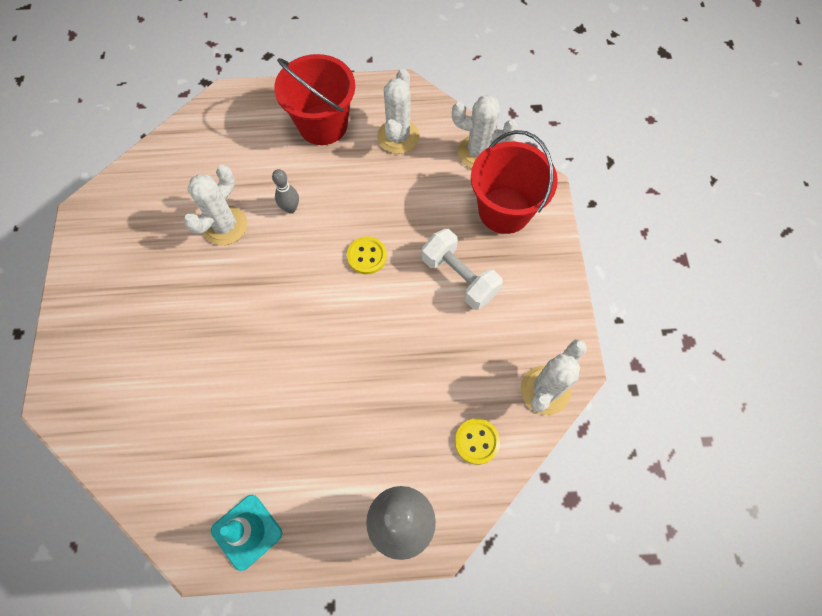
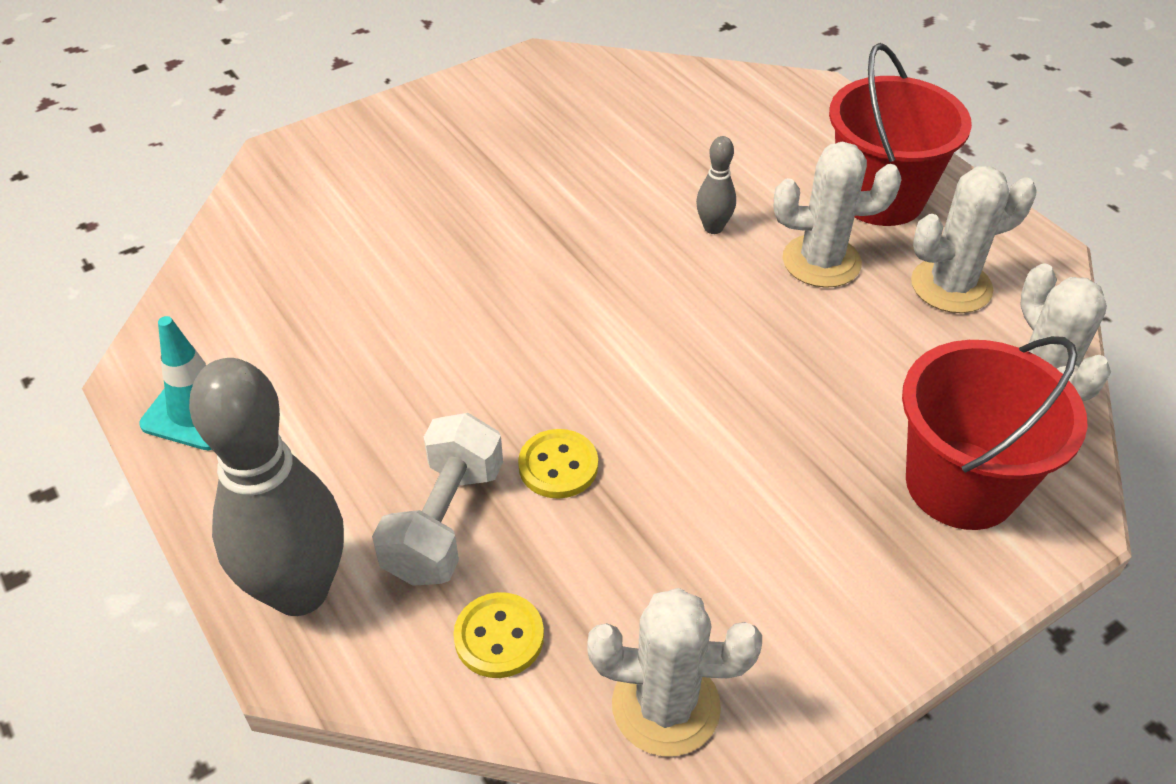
camera: 60 degrees right, 20 degrees down
white cactus [183,165,247,245] -> white cactus moved to [774,142,902,288]
yellow button [347,236,387,274] -> yellow button moved to [518,429,598,498]
white dumbbell [422,229,503,310] -> white dumbbell moved to [372,413,503,586]

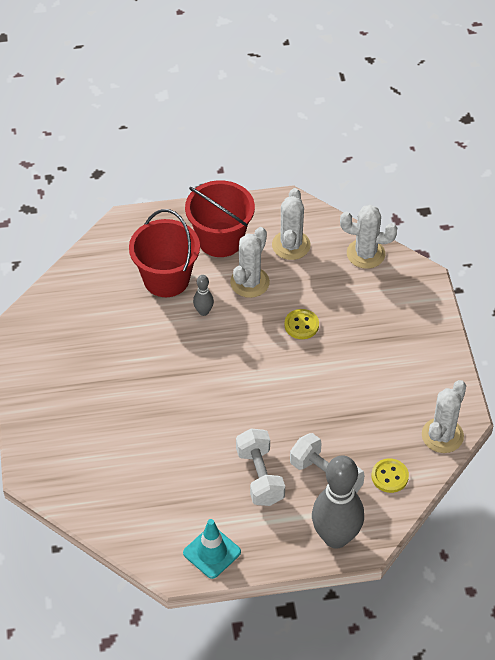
camera: 65 degrees left, 5 degrees up
yellow button [518,429,598,498] -> yellow button moved to [285,309,319,339]
red bucket [902,336,1088,530] -> red bucket moved to [129,209,200,297]
none -> white dumbbell [236,429,285,506]

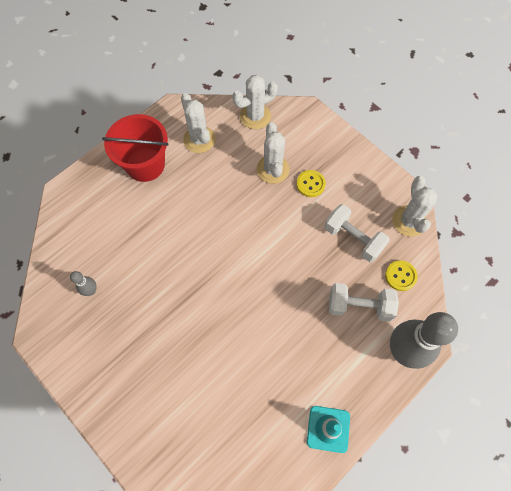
camera: 35 degrees left, 15 degrees up
red bucket [129,209,200,297] -> none
grey bowling pin [193,275,214,316] -> grey bowling pin moved to [70,271,97,296]
white cactus [230,227,270,298] -> white cactus moved to [257,122,290,184]
white dumbbell [236,429,285,506] -> white dumbbell moved to [324,204,390,262]
yellow button [285,309,319,339] -> yellow button moved to [296,170,326,197]

